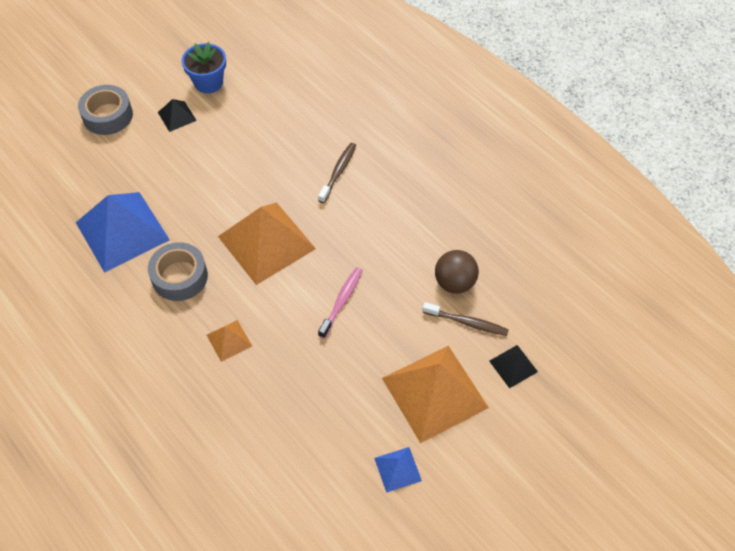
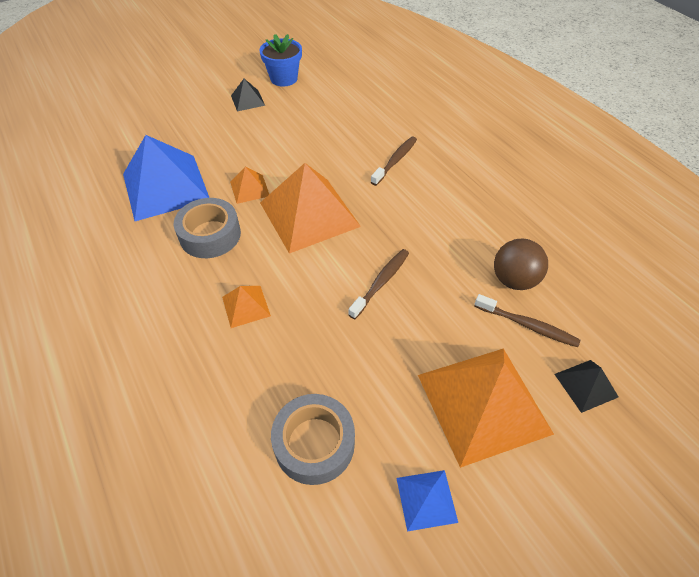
camera: 10 degrees right, 5 degrees down
grey tape [78,85,133,135] -> grey tape moved to [271,394,355,485]
pink toothbrush [318,267,363,339] -> brown toothbrush [348,249,409,319]
none -> orange pyramid [230,167,269,204]

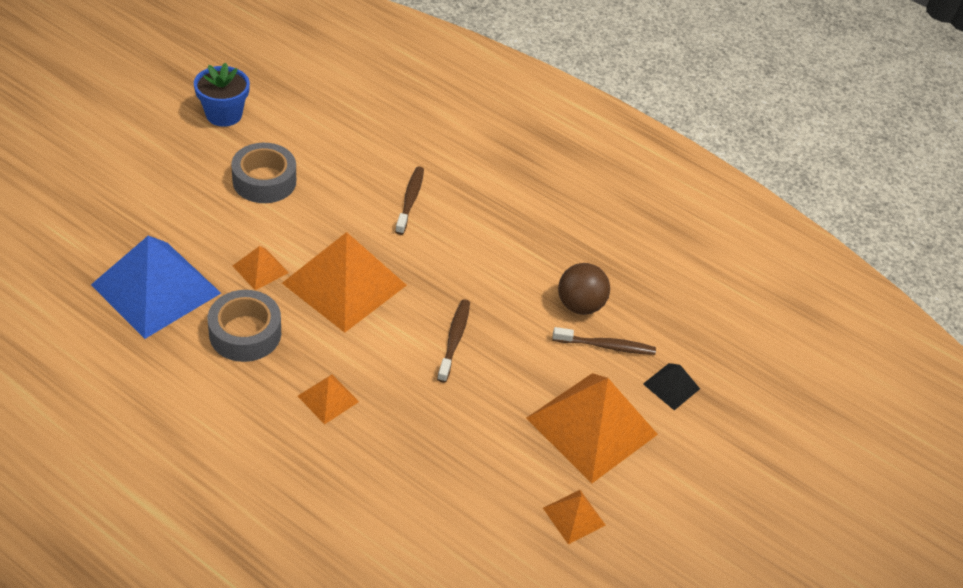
camera: 30 degrees left, 5 degrees down
black pyramid [231,79,265,111] -> none
grey tape [271,394,355,485] -> grey tape moved to [231,143,296,203]
blue pyramid [396,470,458,531] -> orange pyramid [543,490,605,544]

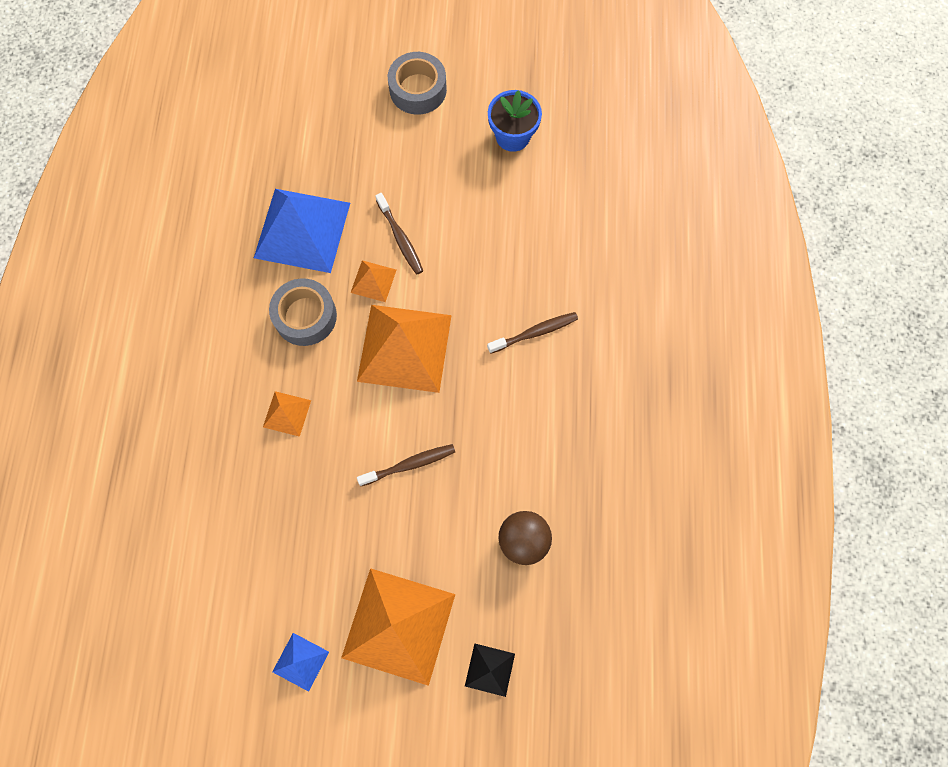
camera: 65 degrees right, 25 degrees up
grey tape [231,143,296,203] -> grey tape moved to [388,52,447,115]
orange pyramid [543,490,605,544] -> blue pyramid [272,633,329,692]
brown toothbrush [553,327,656,355] -> brown toothbrush moved to [375,193,423,275]

